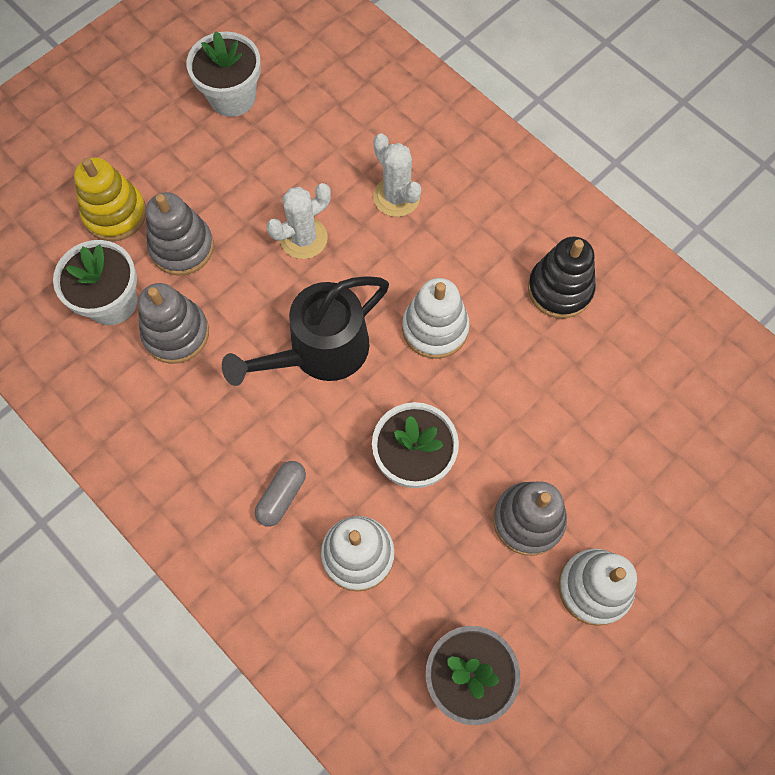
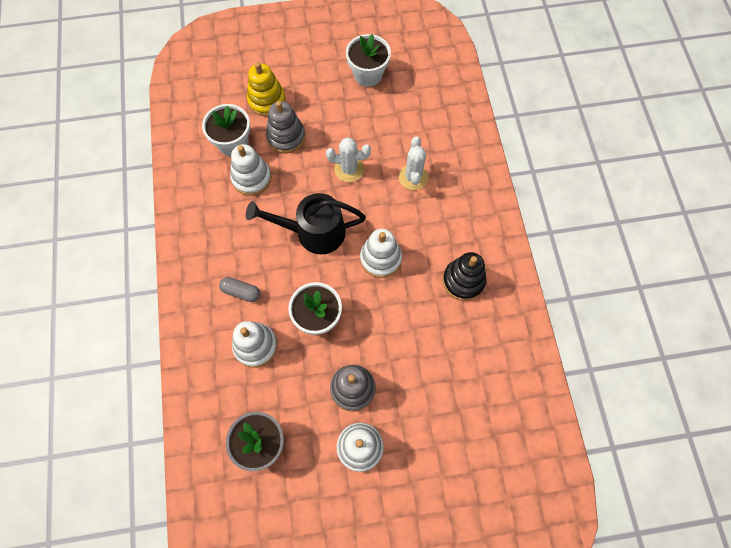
camera: 35 degrees right, 0 degrees up
grey stacking toy [138,283,209,364] -> white stacking toy [230,144,272,196]
grey capsule [255,461,306,527] -> grey capsule turned 45 degrees clockwise [219,277,260,302]

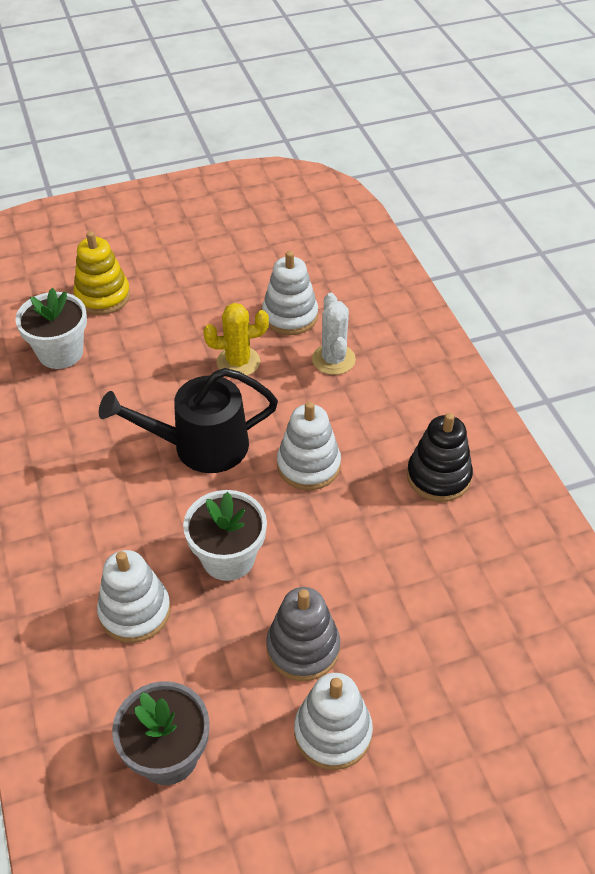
camera: 10 degrees left, 20 degrees down
grey capsule [219,277,260,302] -> none
white stacking toy [230,144,272,196] -> white stacking toy moved to [262,251,318,335]
grey stacking toy [266,101,305,153] -> none
white cactus [326,137,371,182] -> yellow cactus [203,303,269,376]
white flower pot [346,34,391,87] -> none

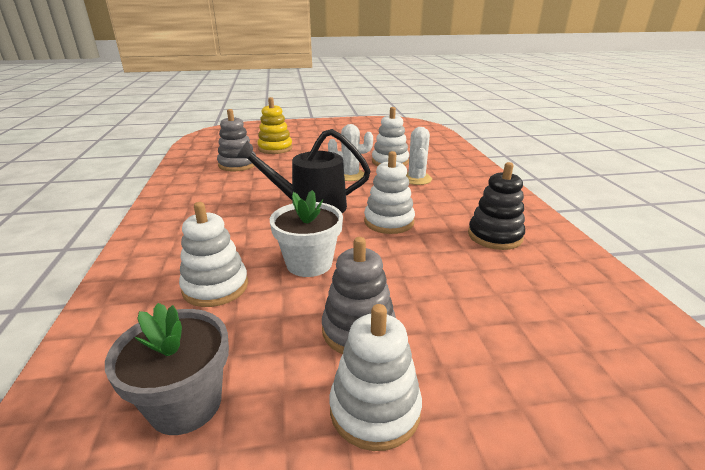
camera: 10 degrees right, 20 degrees down
white flower pot [15,288,87,369] -> grey stacking toy [217,109,256,171]
yellow cactus [203,303,269,376] -> white cactus [328,124,373,181]

